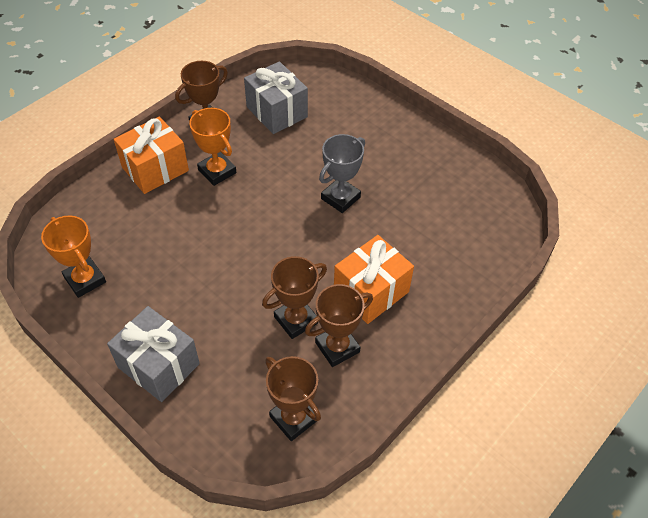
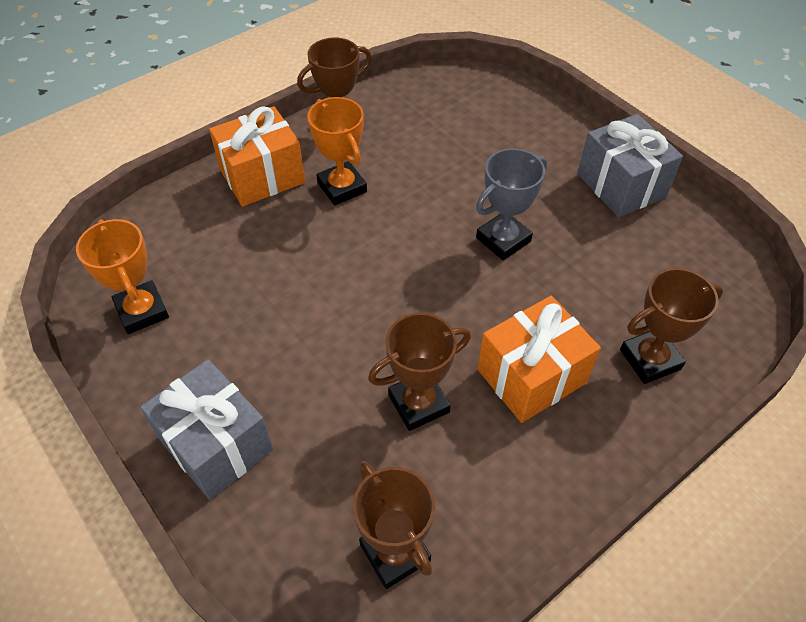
camera: 10 degrees right, 0 degrees up
grey gift [244,61,308,134] -> grey gift moved to [577,114,683,217]
brown trophy [305,284,373,367] -> brown trophy moved to [620,268,723,384]

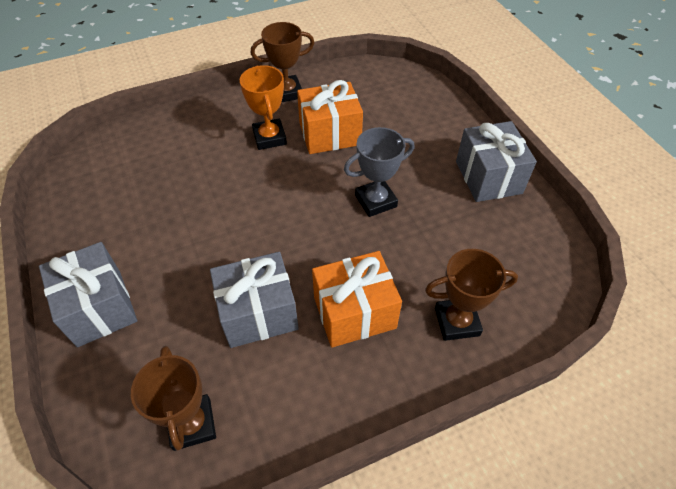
camera: 15 degrees right, 0 degrees up
orange trophy [76,219,169,334] -> none
orange gift [209,106,305,206] -> orange gift moved to [297,80,363,154]
brown trophy [368,313,471,431] -> grey gift [210,252,299,348]

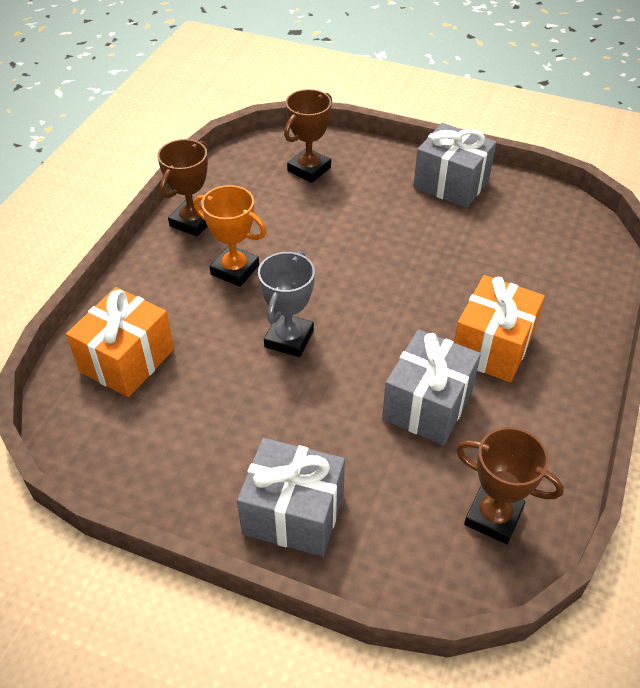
camera: 45 degrees left, 5 degrees down
orange gift [297,80,363,154] -> orange gift moved to [66,287,174,397]
grey trophy [344,127,415,217] -> grey trophy moved to [258,251,315,357]
brown trophy [425,249,518,341] -> brown trophy moved to [284,89,332,183]

